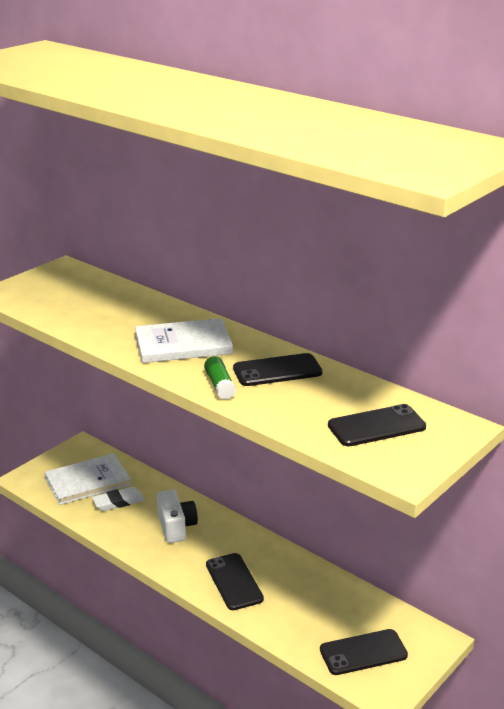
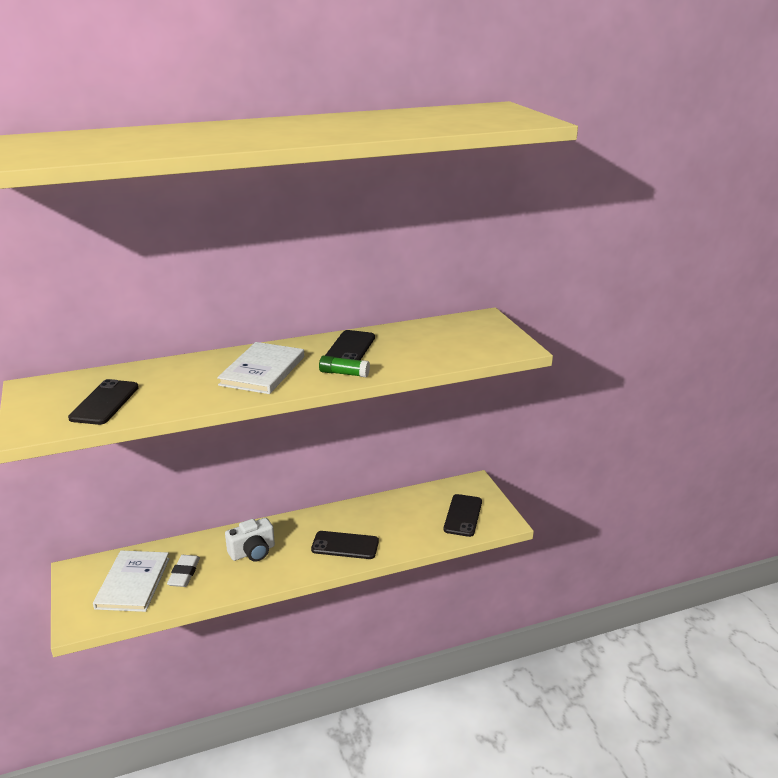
camera: 60 degrees left, 0 degrees up
white camera [157,490,198,543] -> white camera turned 135 degrees clockwise [225,518,275,561]
black phone [328,404,426,446] -> black phone moved to [68,379,139,425]

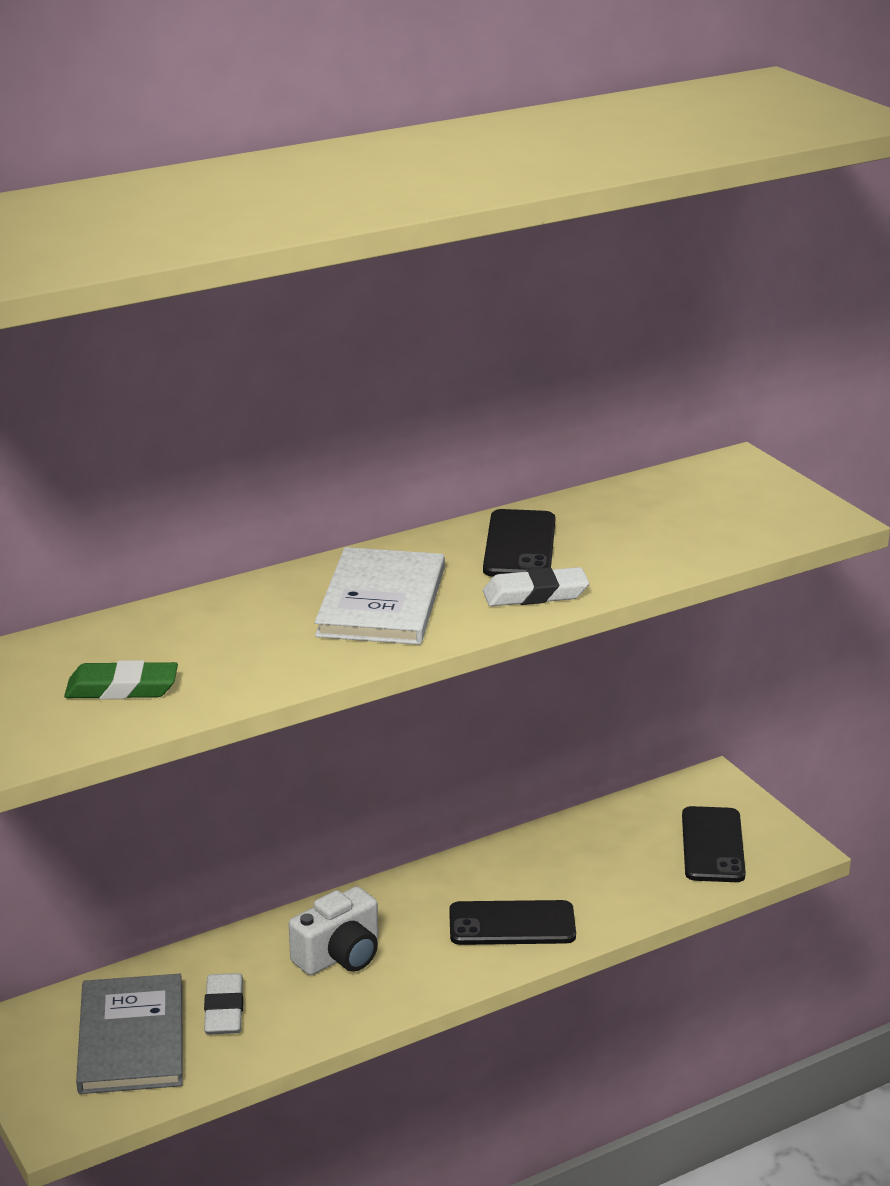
camera: 10 degrees left, 0 degrees up
black phone [68,379,139,425] -> green eraser [64,660,178,699]
white book [93,551,170,612] -> grey book [76,974,183,1094]
green glue stick [319,355,370,378] -> white eraser [483,567,589,606]

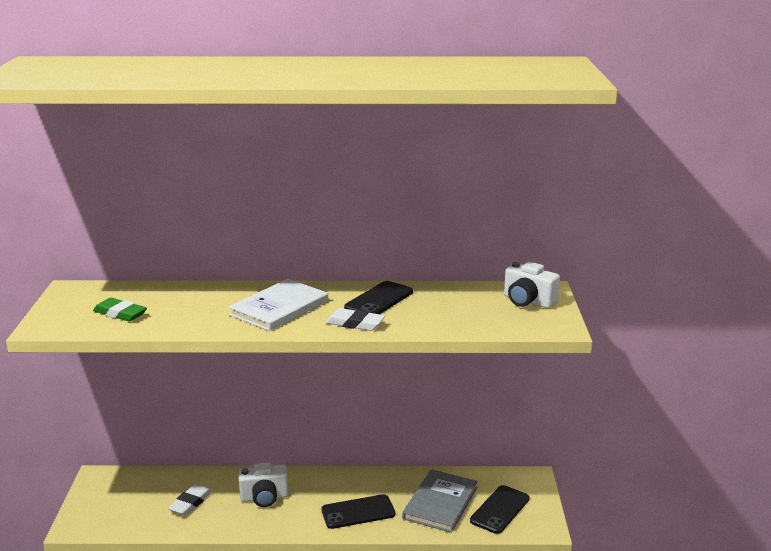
camera: 30 degrees right, 5 degrees down
grey book [76,974,183,1094] -> grey book moved to [402,469,478,533]
black phone [449,900,576,945] -> black phone turned 45 degrees counterclockwise [321,494,395,529]
none -> white camera [504,262,560,308]

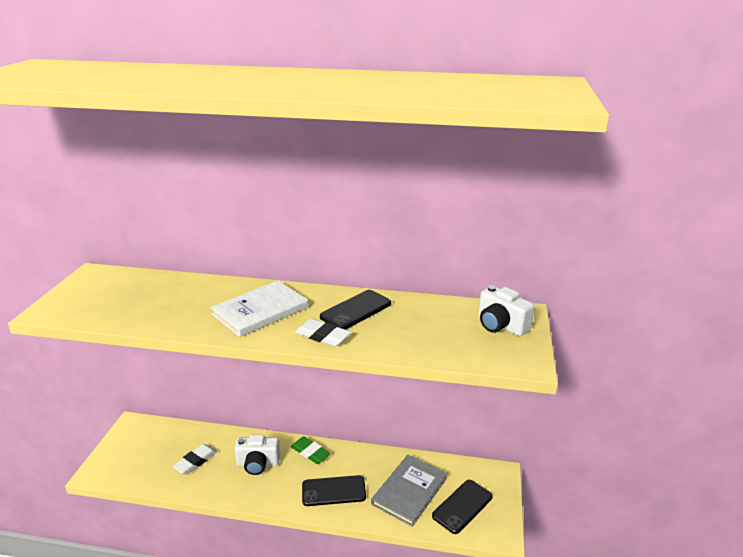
camera: 10 degrees right, 5 degrees up
green eraser [93,298,147,322] -> green eraser moved to [291,436,331,464]

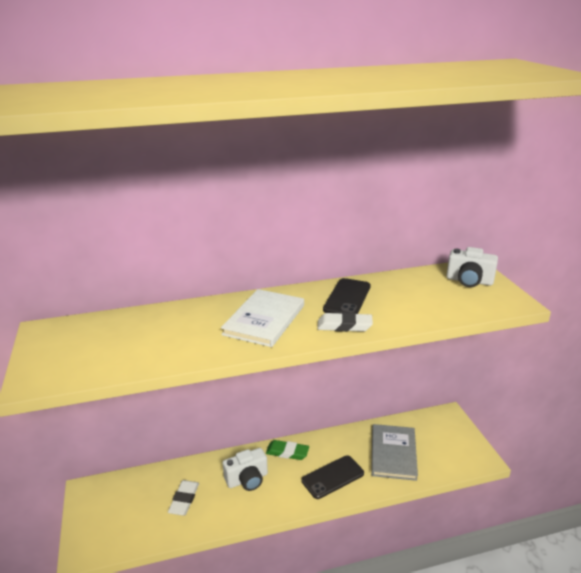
camera: 25 degrees left, 0 degrees up
black phone [432,480,493,534] -> none

